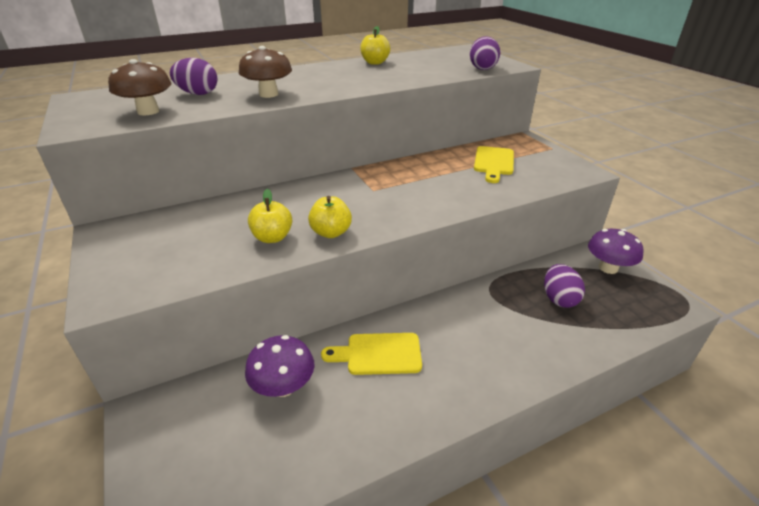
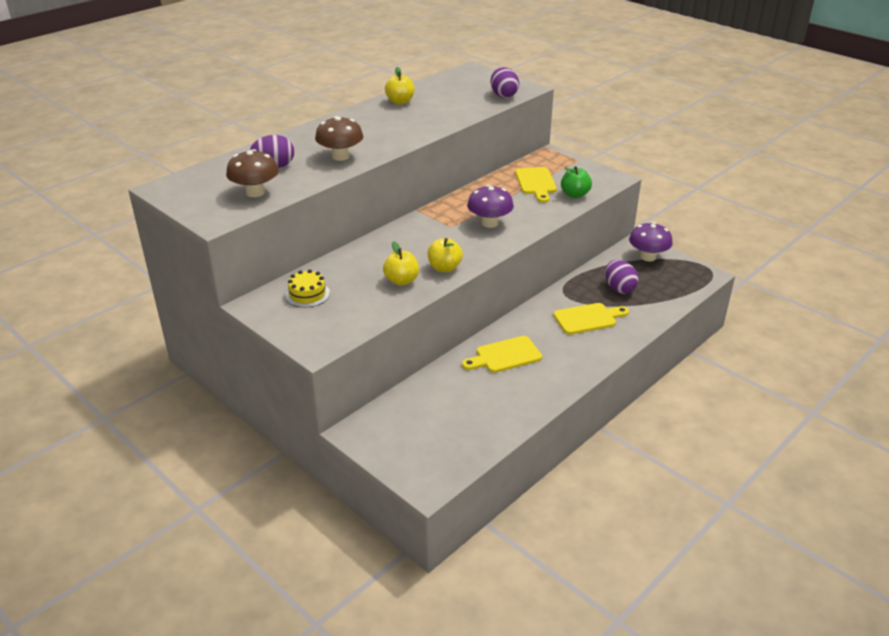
camera: 20 degrees left, 0 degrees up
purple mushroom [245,335,314,397] -> purple mushroom moved to [467,185,514,228]
none -> yellow cake [285,269,330,308]
none -> yellow cutting board [554,303,629,335]
none -> green apple [561,166,592,198]

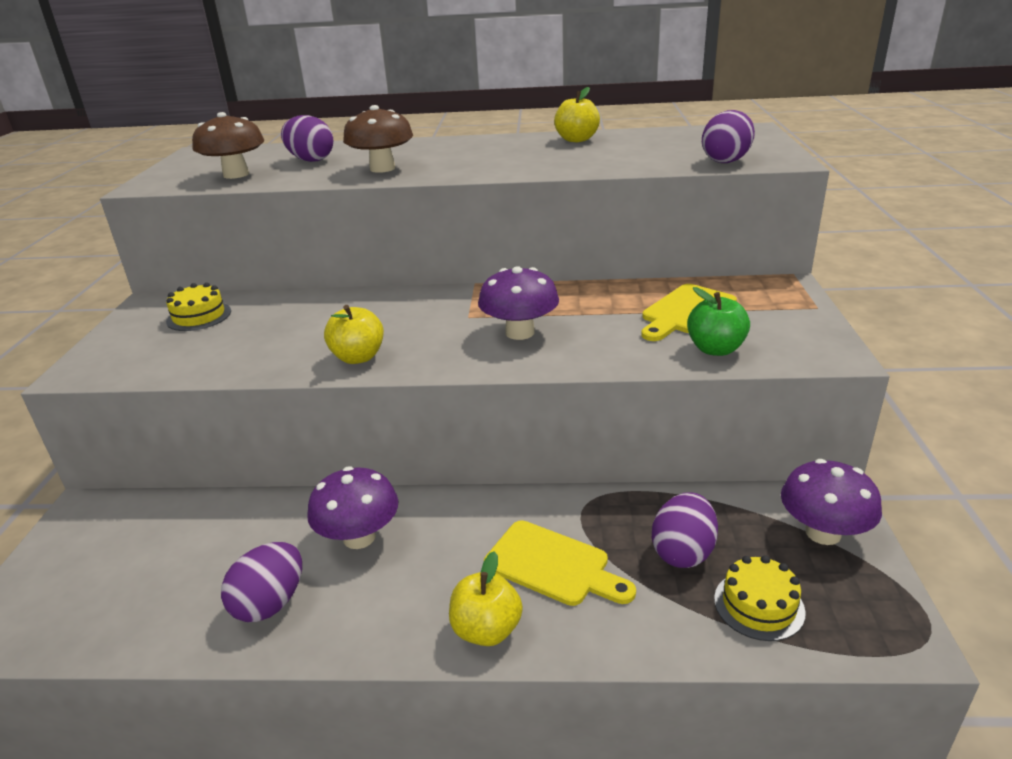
camera: 50 degrees right, 5 degrees down
yellow apple [383,241,419,286] -> yellow apple moved to [449,551,523,646]
yellow cutting board [462,336,542,373] -> purple mushroom [307,466,399,549]
none -> purple egg [221,542,302,622]
none -> yellow cake [714,555,806,641]

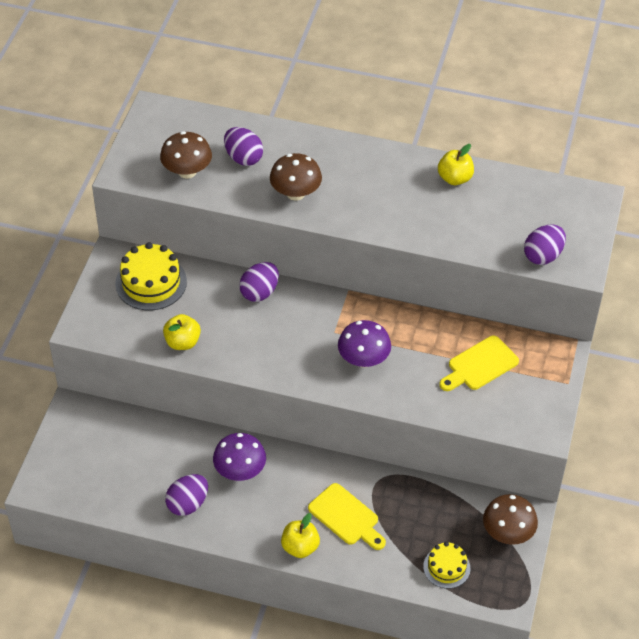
camera: 10 degrees right, 20 degrees up
yellow cake [166,283,231,331] -> yellow cake [115,242,187,310], size x1.63
yellow apple [324,305,384,364] -> yellow apple moved to [163,314,201,350]
purple egg [652,492,718,568] -> purple egg moved to [239,262,279,302]
green apple [687,287,750,356] -> none
purple mushroom [781,459,882,545] -> brown mushroom [483,494,538,545]

